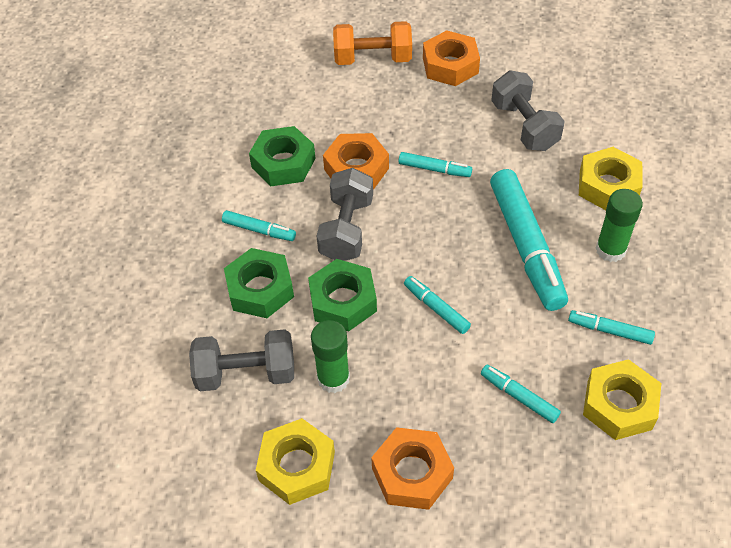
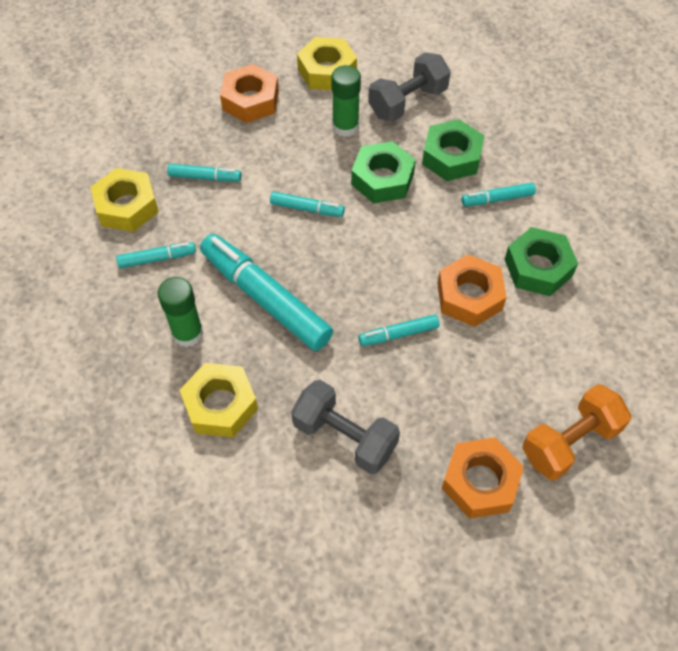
camera: 145 degrees right, 5 degrees up
grey dumbbell [317,168,373,261] -> none

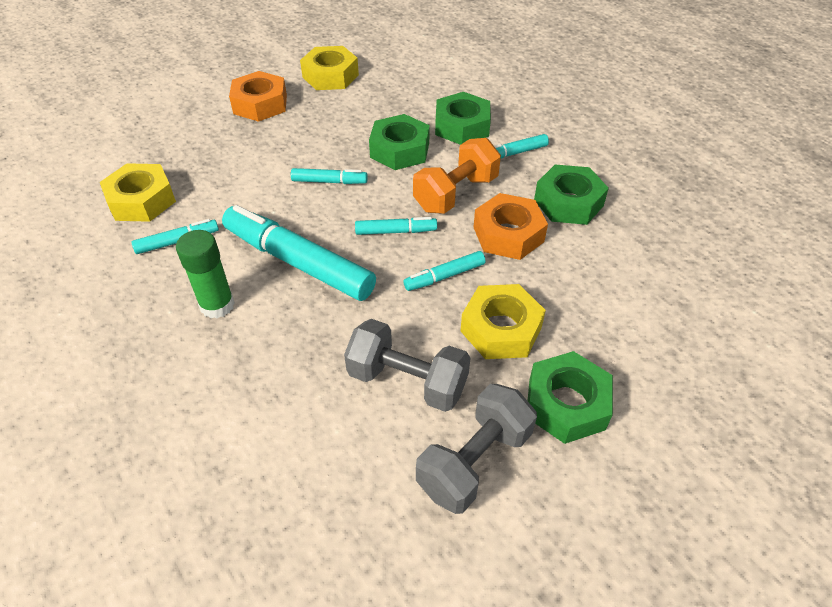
camera: 10 degrees left, 10 degrees down
turquoise marker [167,164,241,181] -> turquoise marker moved to [355,217,437,235]
yellow nut [179,363,258,438] -> yellow nut moved to [461,284,546,359]
green glue stick [331,65,361,137] -> none
grey dumbbell [368,52,451,122] -> grey dumbbell moved to [416,384,537,514]
orange nut [442,437,524,519] -> green nut [528,351,613,444]
orange dumbbell [522,384,631,481] -> orange dumbbell moved to [413,138,501,214]

